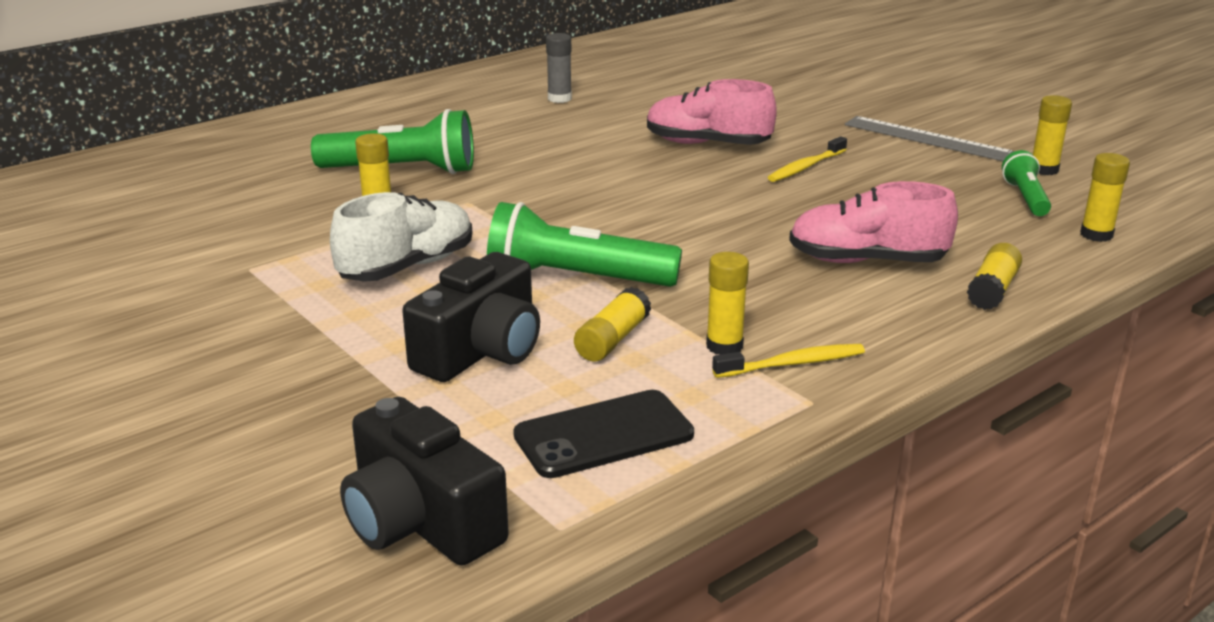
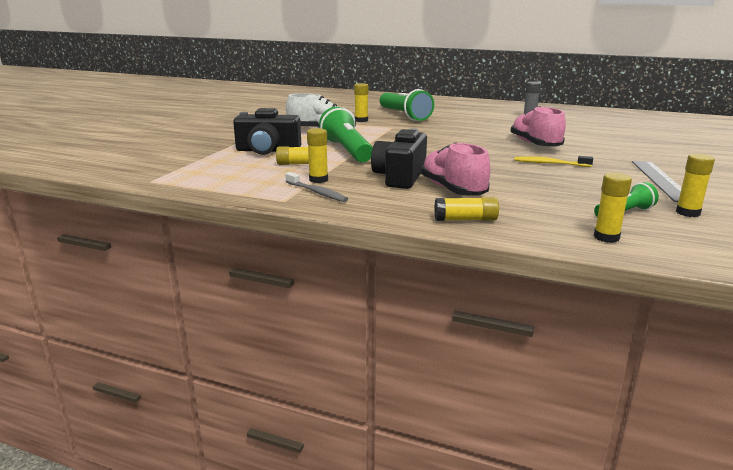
camera: 60 degrees right, 5 degrees down
black camera [340,397,509,566] -> black camera moved to [371,128,427,189]
black phone [513,390,694,478] -> none
yellow toothbrush [712,344,865,378] -> grey toothbrush [285,172,348,202]

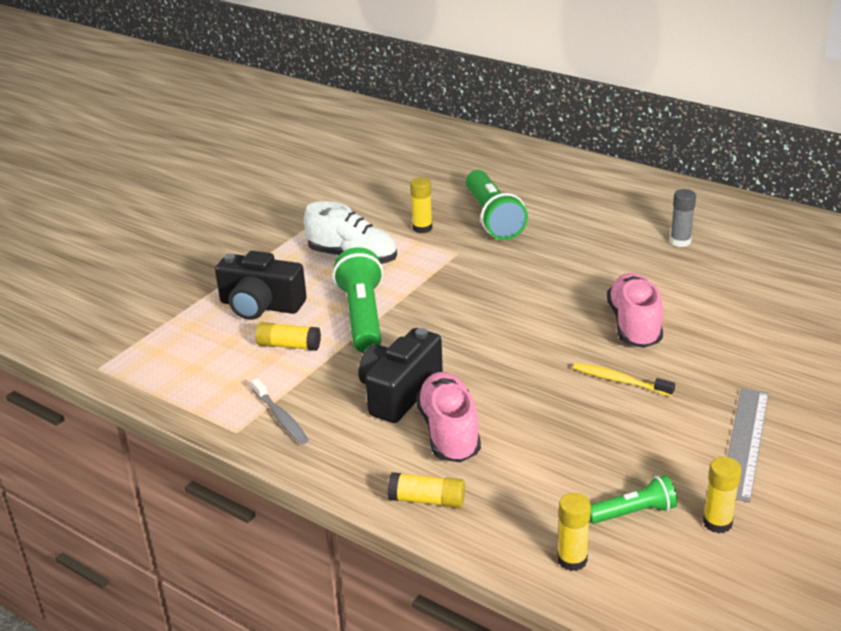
camera: 15 degrees right, 10 degrees up
yellow glue stick [307,128,328,183] -> none

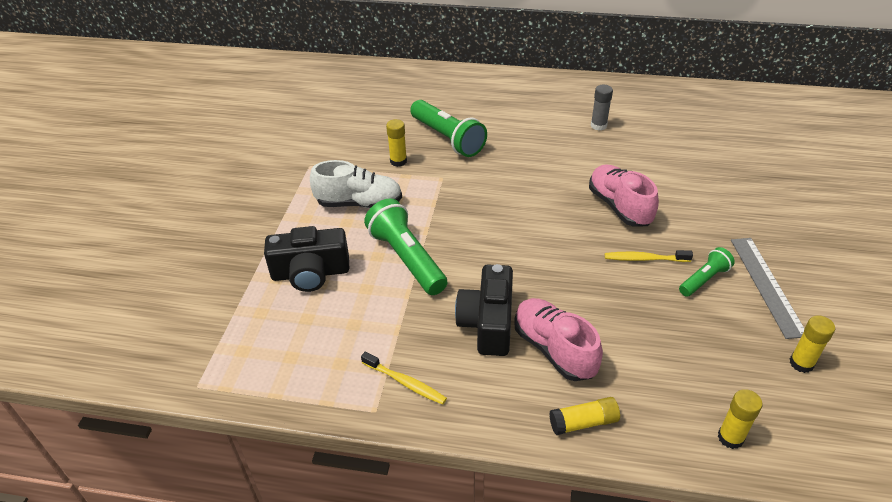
camera: 25 degrees left, 10 degrees up
grey toothbrush [251,379,309,444] -> yellow toothbrush [361,352,447,405]
yellow glue stick [255,322,321,351] -> none
green flashlight [590,475,677,524] -> green flashlight moved to [679,247,735,297]

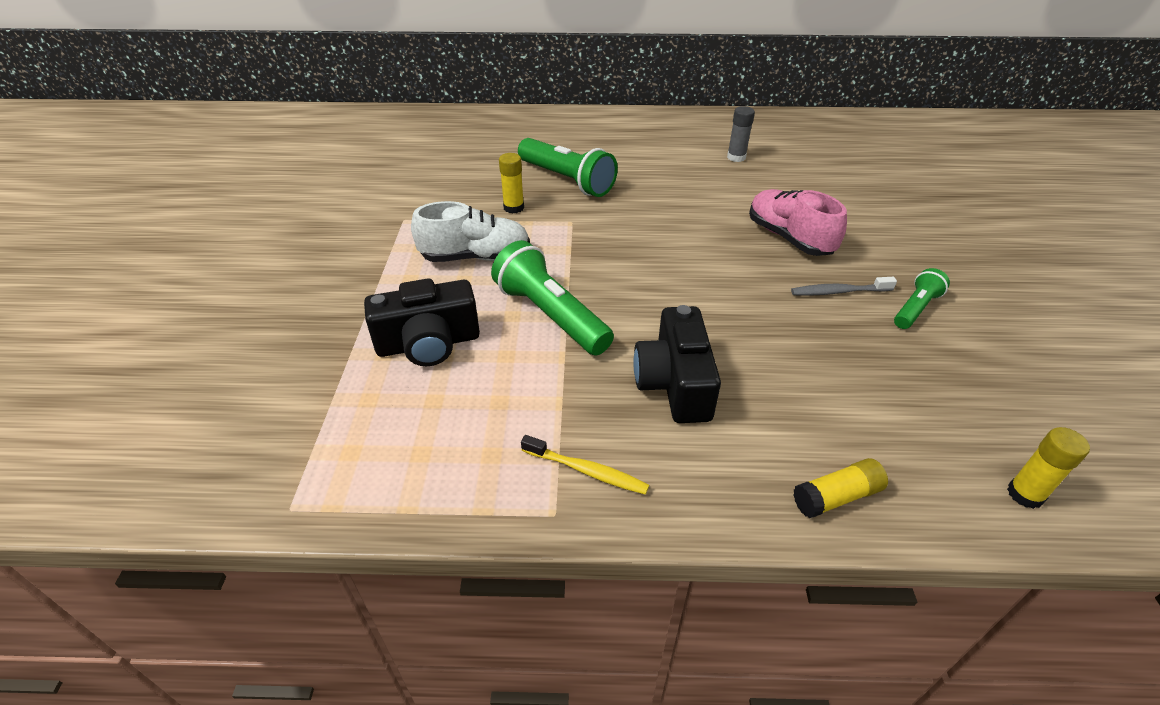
camera: 10 degrees left, 0 degrees up
pink shoe [514,298,603,381] -> none
yellow toothbrush [605,250,693,262] -> grey toothbrush [791,277,897,296]
grey ruler [731,238,804,339] -> none
yellow glue stick [790,315,835,373] -> none

